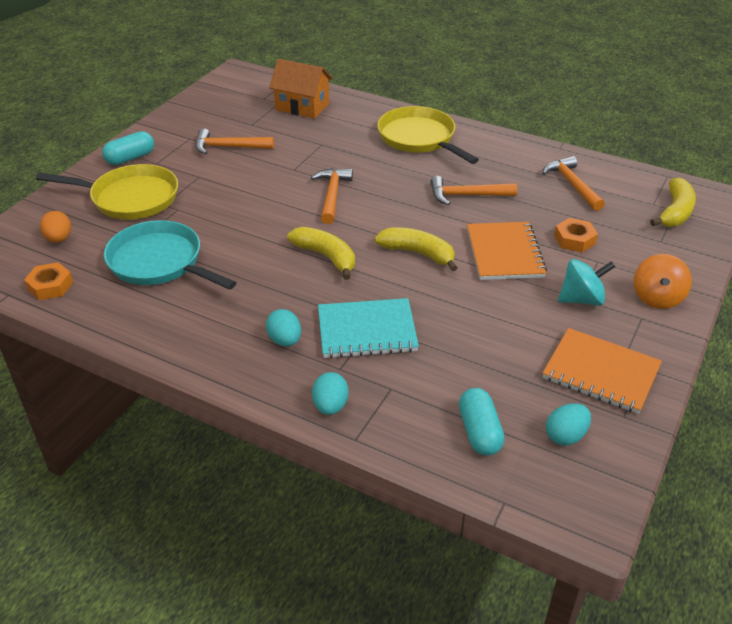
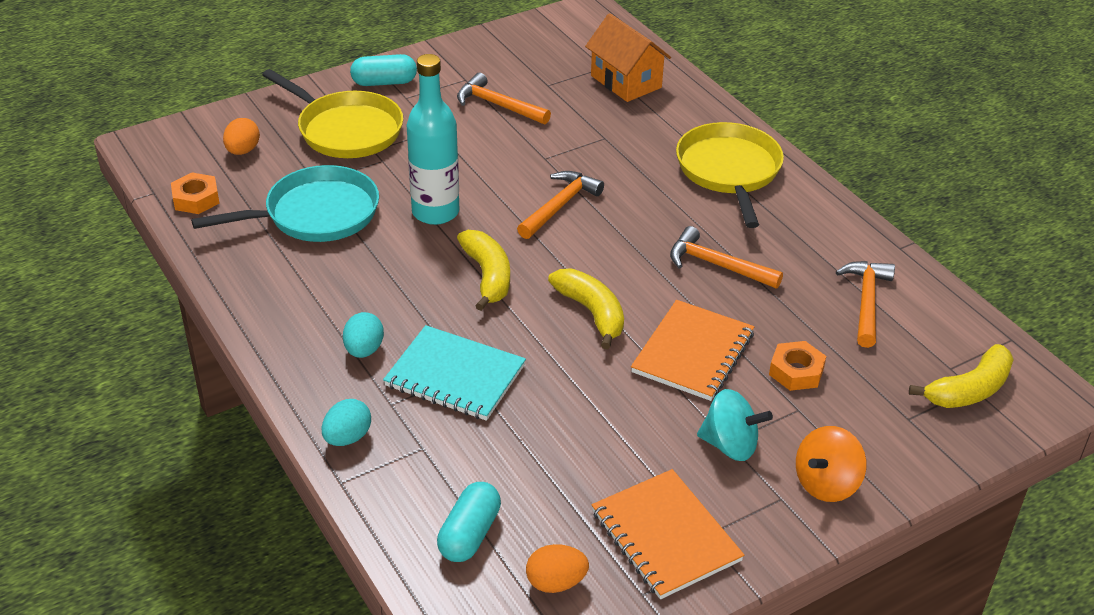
camera: 30 degrees right, 0 degrees up
turquoise pan [104,220,237,290] -> turquoise pan turned 90 degrees clockwise [191,165,379,242]
turquoise egg [546,403,591,446] -> orange egg [526,544,589,593]
none -> turquoise bottle [407,54,459,225]

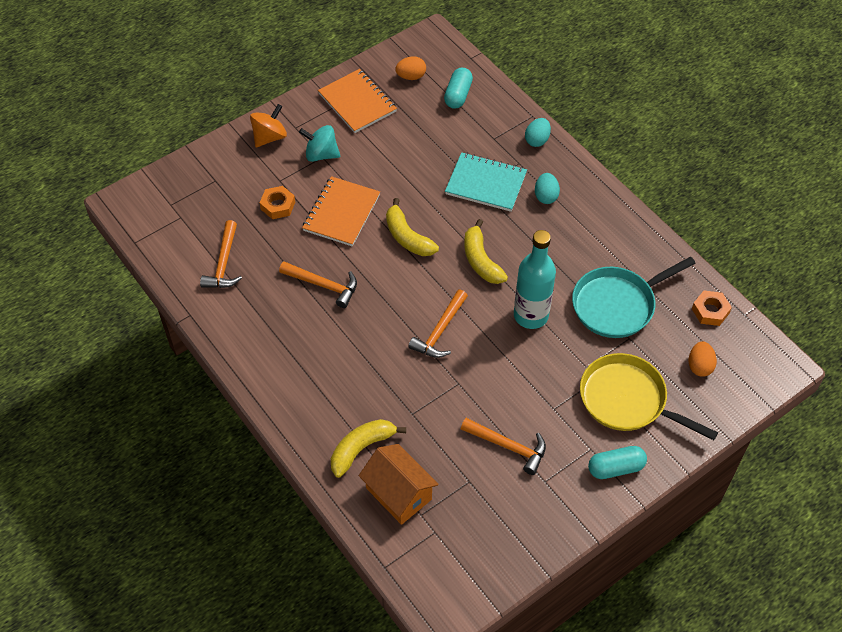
camera: 175 degrees right, 15 degrees up
yellow pan [676,122,784,228] -> none
yellow banana [909,344,1014,408] -> yellow banana moved to [331,419,406,478]

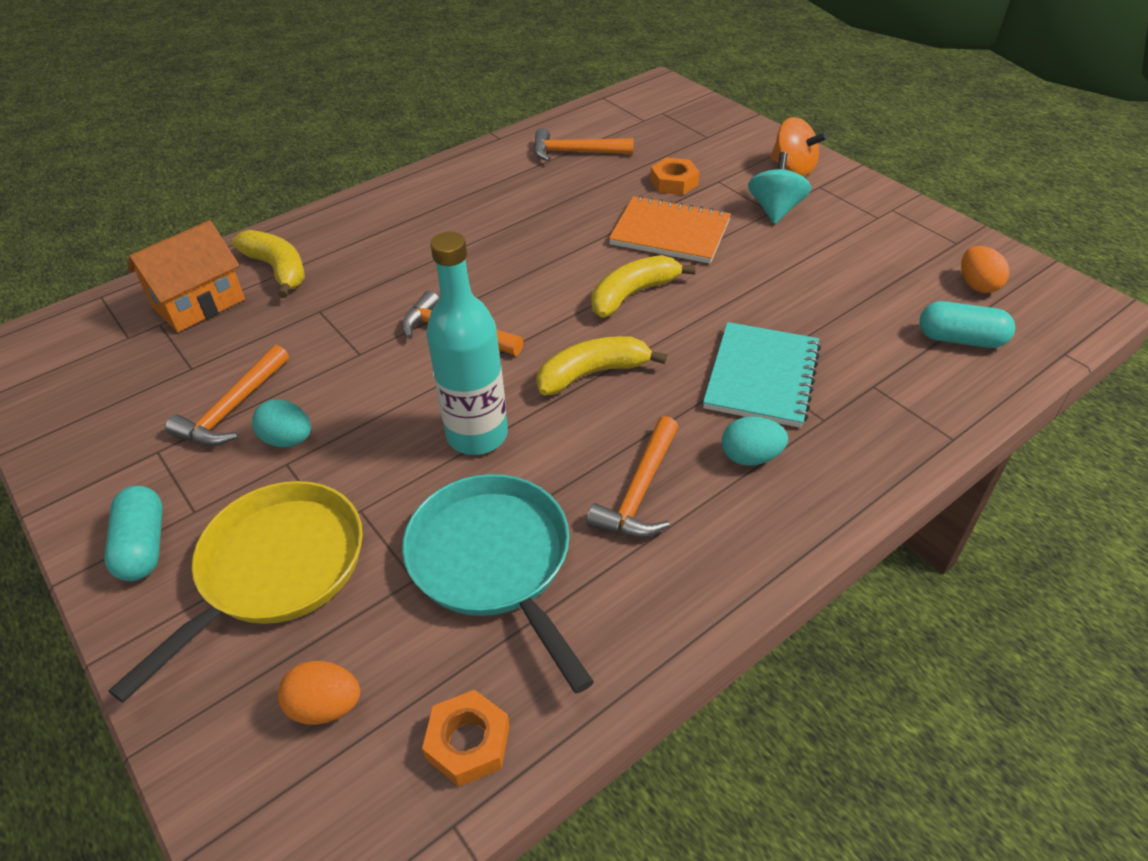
camera: 90 degrees right, 10 degrees down
orange hammer [279,261,357,308] -> orange hammer moved to [586,416,678,538]
orange notebook [318,69,397,133] -> none
turquoise egg [525,118,551,147] -> turquoise egg moved to [252,400,311,447]

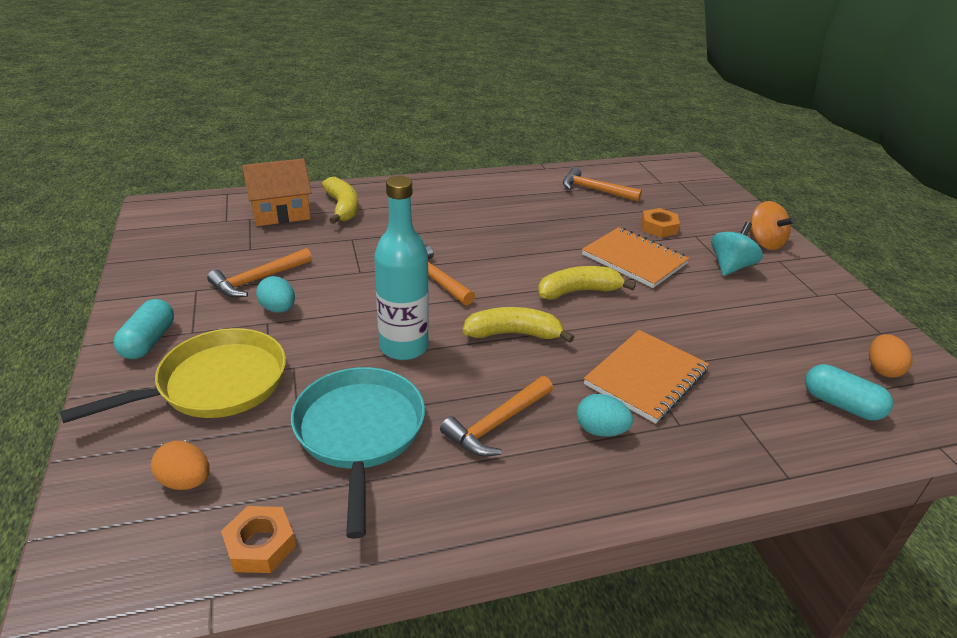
camera: 20 degrees right, 10 degrees down
turquoise notebook [703,322,821,428] -> orange notebook [584,330,709,423]

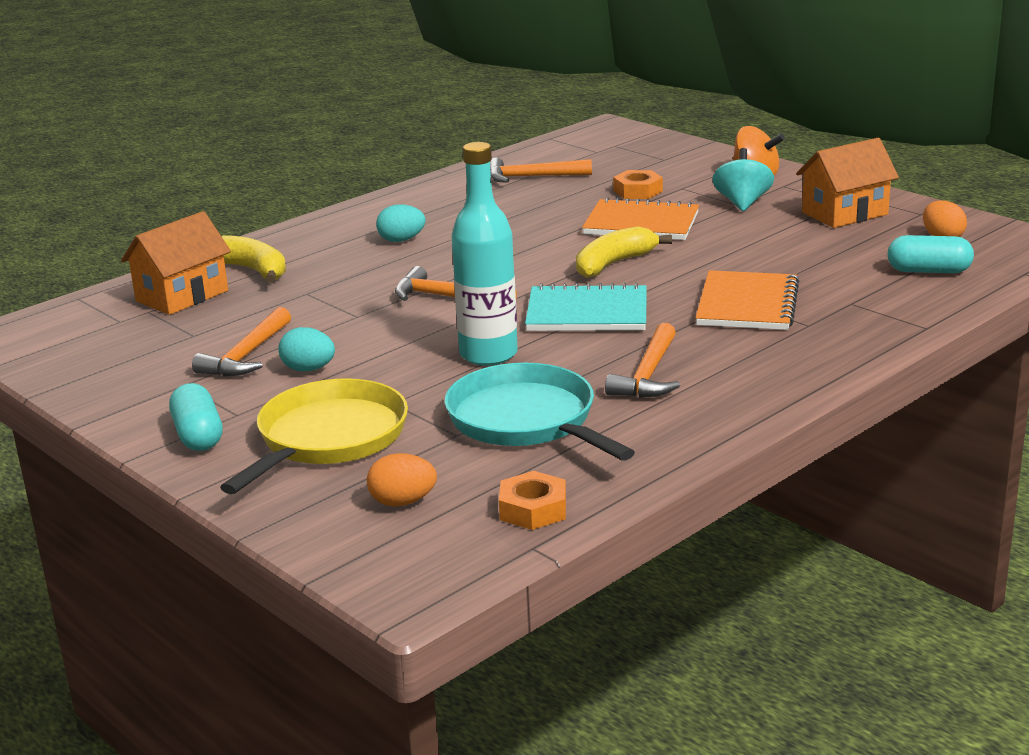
camera: 25 degrees left, 10 degrees down
yellow banana [463,307,574,343] -> turquoise notebook [525,283,647,331]
turquoise egg [577,394,633,437] -> turquoise egg moved to [376,204,425,242]
none -> orange house [796,138,899,228]

